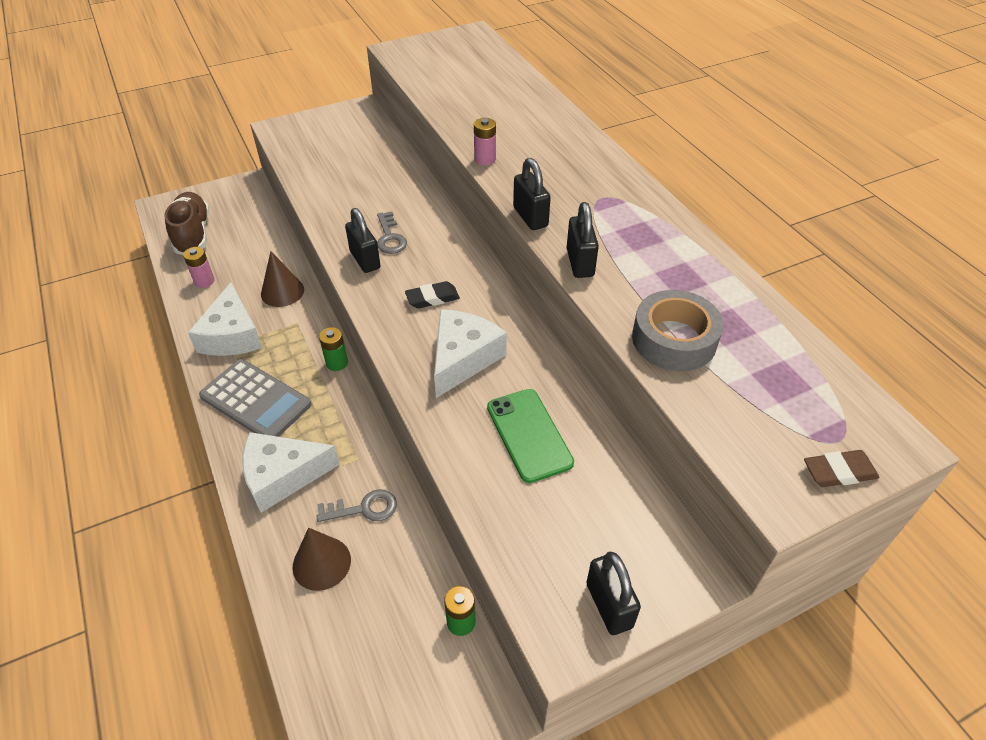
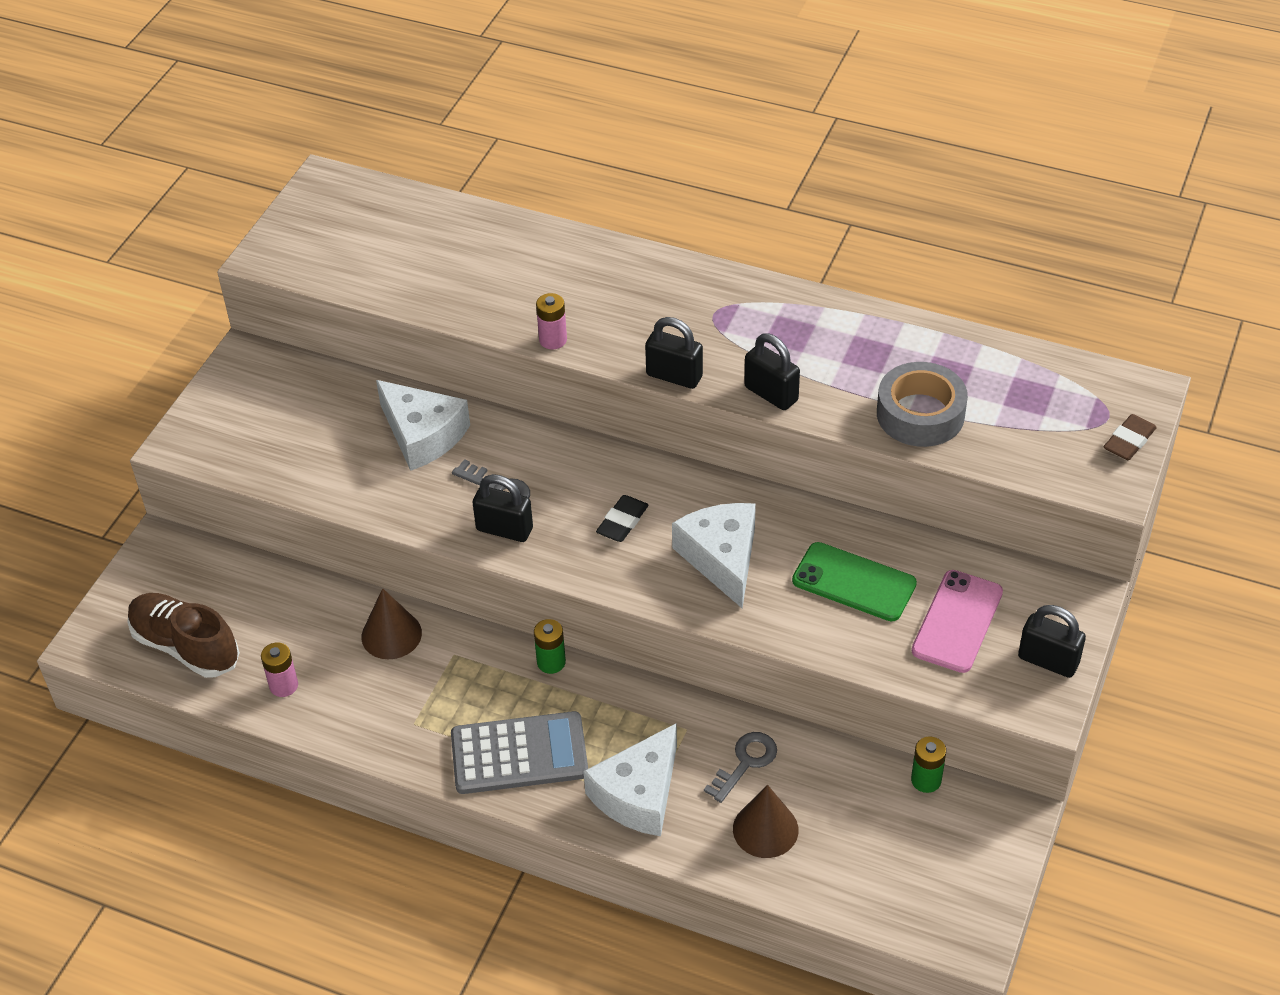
camera: 40 degrees left, 0 degrees up
white cheese [188,282,262,356] -> white cheese moved to [376,380,470,471]
none -> pink phone [912,570,1003,673]

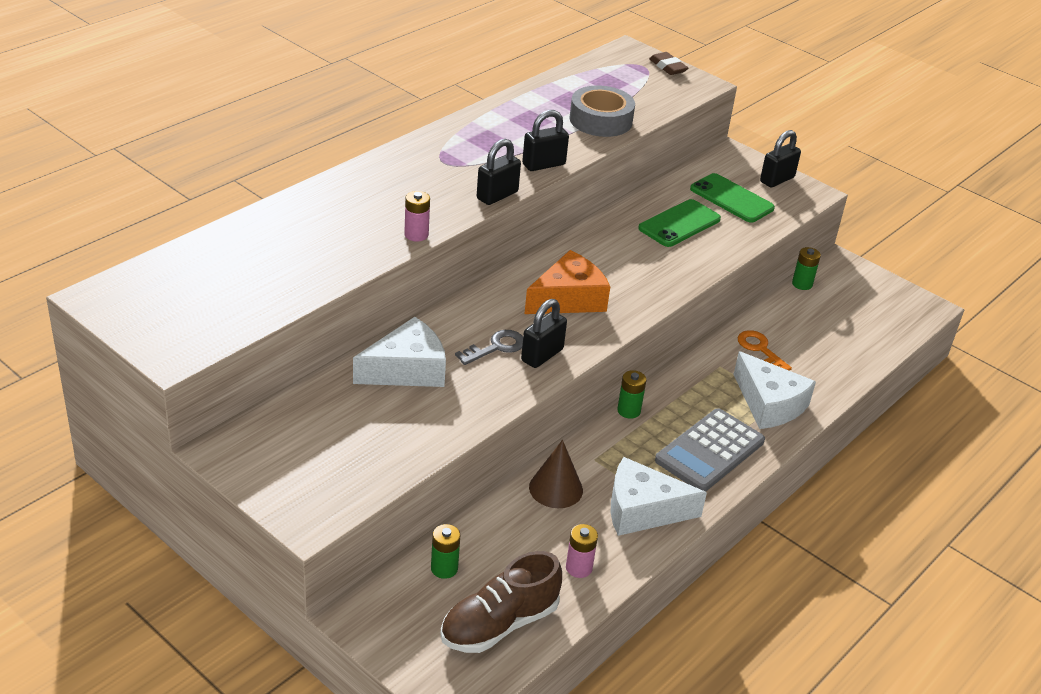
camera: 75 degrees left, 10 degrees down
grey calculator [451,711,588,794] -> grey calculator turned 150 degrees counterclockwise [655,408,765,492]
black eraser [596,495,649,542] -> orange cheese [524,250,610,314]
white cheese [672,503,756,608] -> white cheese moved to [611,457,707,536]
grey key [704,732,777,803] -> orange key [738,330,792,370]
brown cone [733,785,799,858] -> none
pink phone [912,570,1003,673] -> green phone [690,173,775,223]
none -> green battery [431,524,460,579]

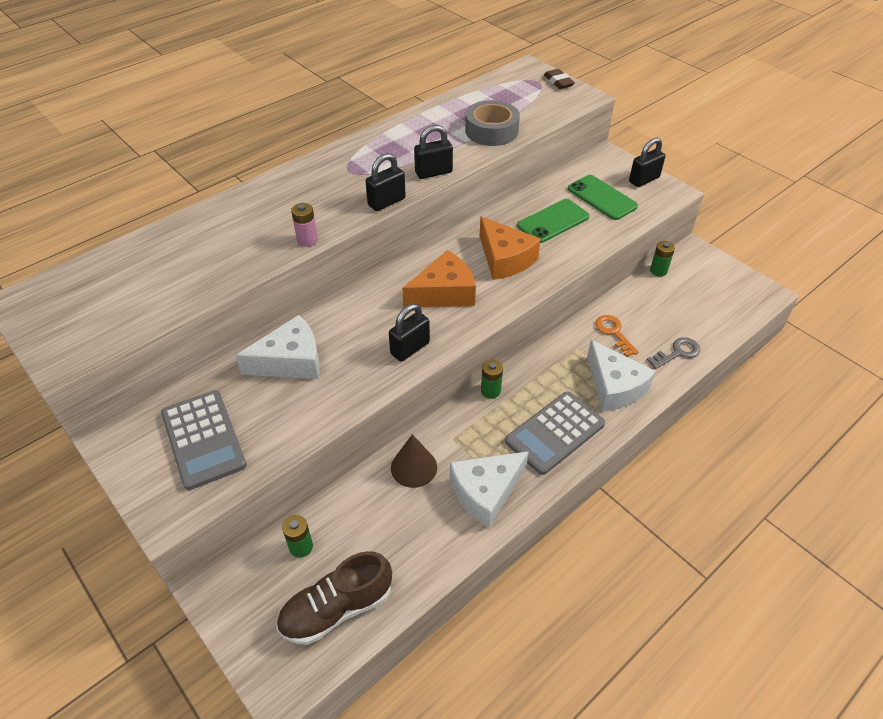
camera: 10 degrees right, 10 degrees up
grey key [455,330,523,365] -> grey key moved to [647,337,700,369]
pink battery [566,524,598,578] -> none
white cheese [611,457,707,536] -> white cheese turned 45 degrees counterclockwise [450,451,529,528]
none -> grey calculator [161,390,247,490]
none -> orange cheese [480,216,541,280]

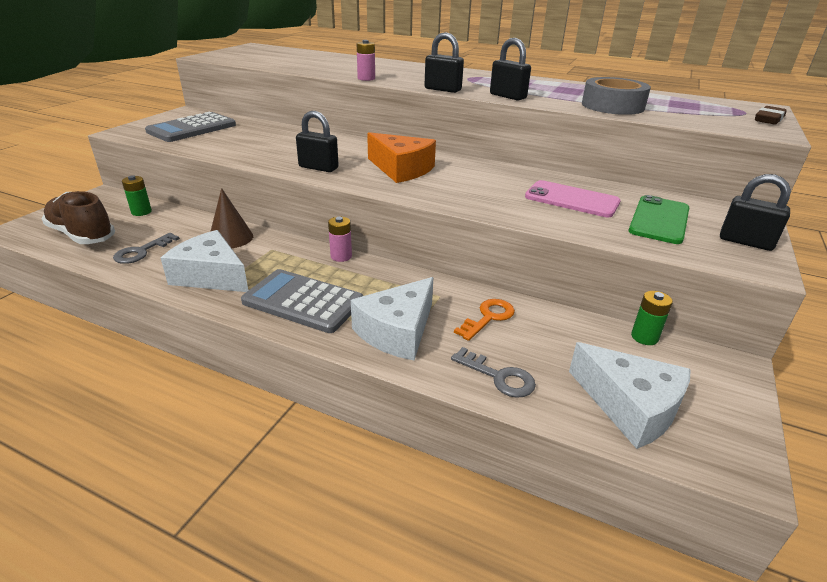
camera: 65 degrees right, 15 degrees down
white cheese [235,315,320,379] -> white cheese moved to [569,342,691,449]
orange cheese [480,216,541,280] -> none
green battery [481,360,503,399] -> pink battery [328,217,352,262]
green phone [517,199,590,243] -> pink phone [525,180,621,217]
none -> grey key [113,233,180,264]

